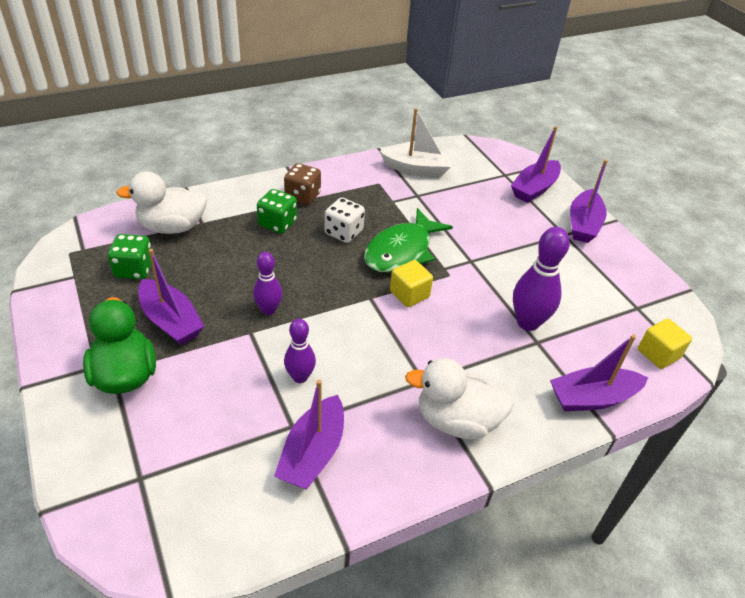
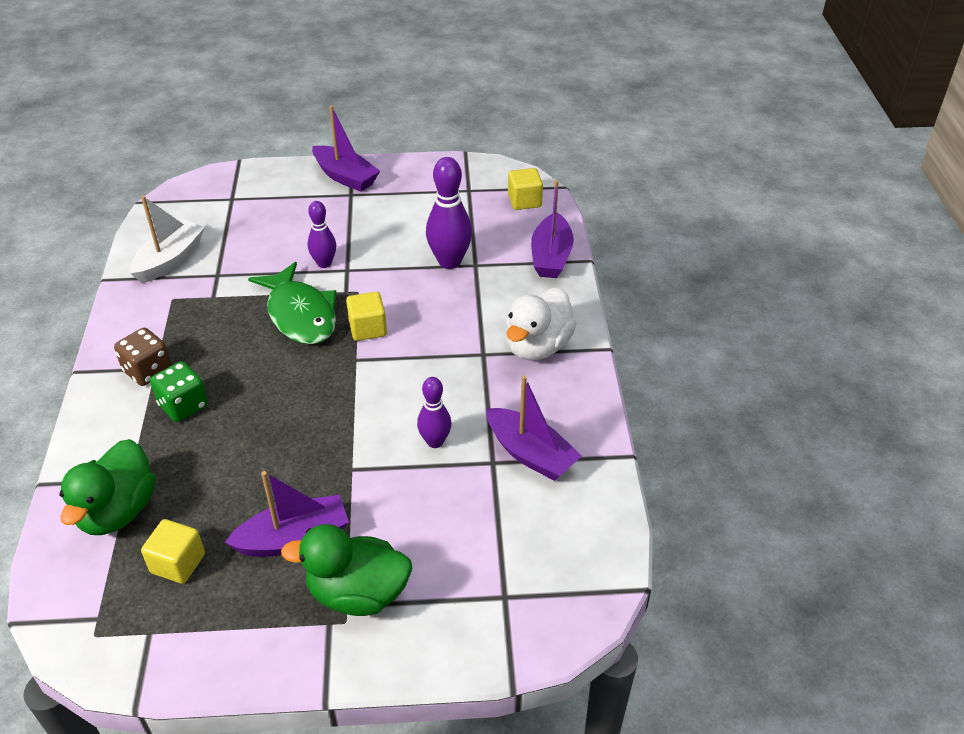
camera: 65 degrees left, 0 degrees up
green dice [108,234,152,279] -> yellow cube [141,519,205,584]
white duck [116,171,207,234] -> green duck [59,439,155,535]
purple bowling pin [253,252,283,315] -> purple bowling pin moved to [308,201,336,268]
white dice [325,197,365,243] -> none
purple boat [511,126,561,203] -> none

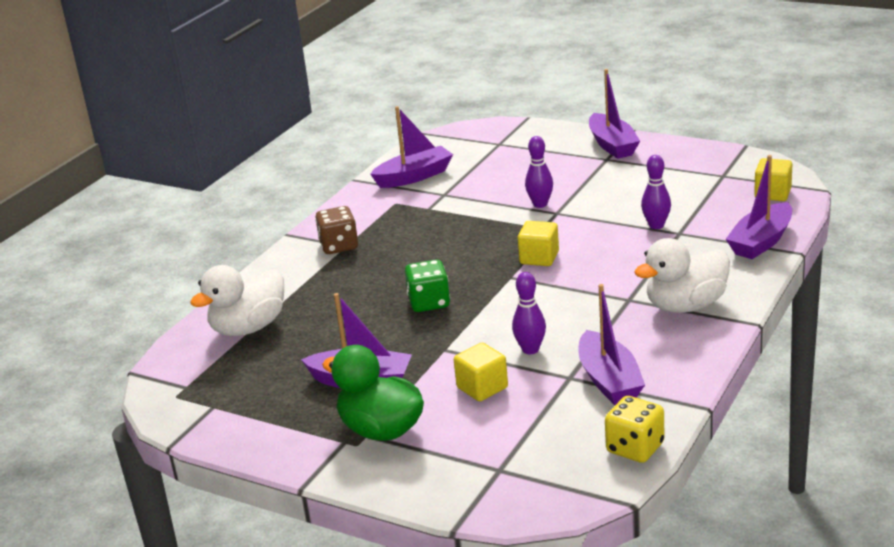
camera: 35 degrees right, 15 degrees down
green duck [59,439,155,535] -> white duck [190,265,284,336]
white boat [130,196,205,283] -> purple boat [370,106,453,188]
yellow cube [141,519,205,584] -> yellow cube moved to [454,343,508,401]
green dice [150,361,208,422] -> green dice moved to [405,260,450,312]
green fish [248,262,337,345] -> none
purple bowling pin [426,157,472,269] -> purple bowling pin [641,155,671,229], size x0.62
none -> yellow dice [605,396,665,463]

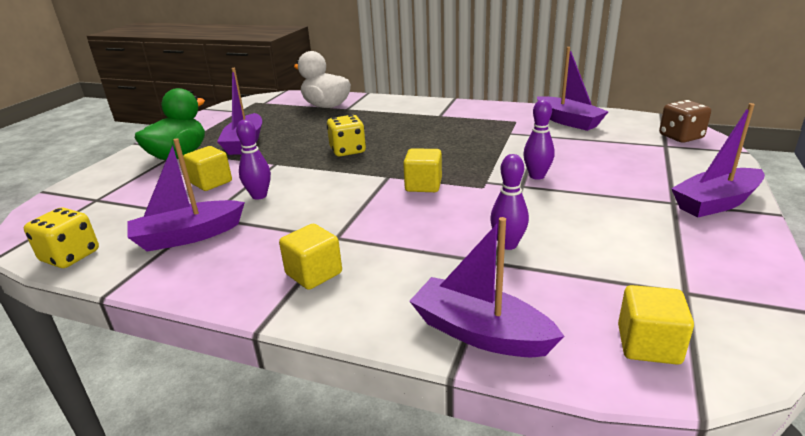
camera: 80 degrees right, 0 degrees up
brown dice [315,206,358,254] -> brown dice moved to [659,100,711,143]
green dice [405,260,450,312] -> yellow dice [327,115,366,156]
white duck [634,238,730,313] -> yellow cube [279,224,342,290]

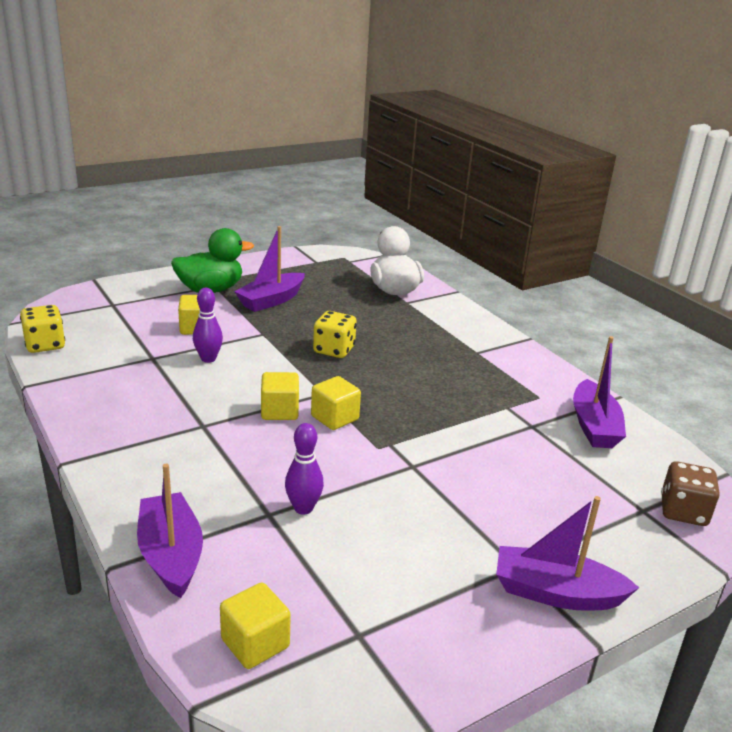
camera: 35 degrees right, 0 degrees up
purple boat [128,138,245,252] -> none
yellow cube [279,224,342,290] -> yellow cube moved to [261,372,299,420]
purple bowling pin [523,99,555,180] -> none

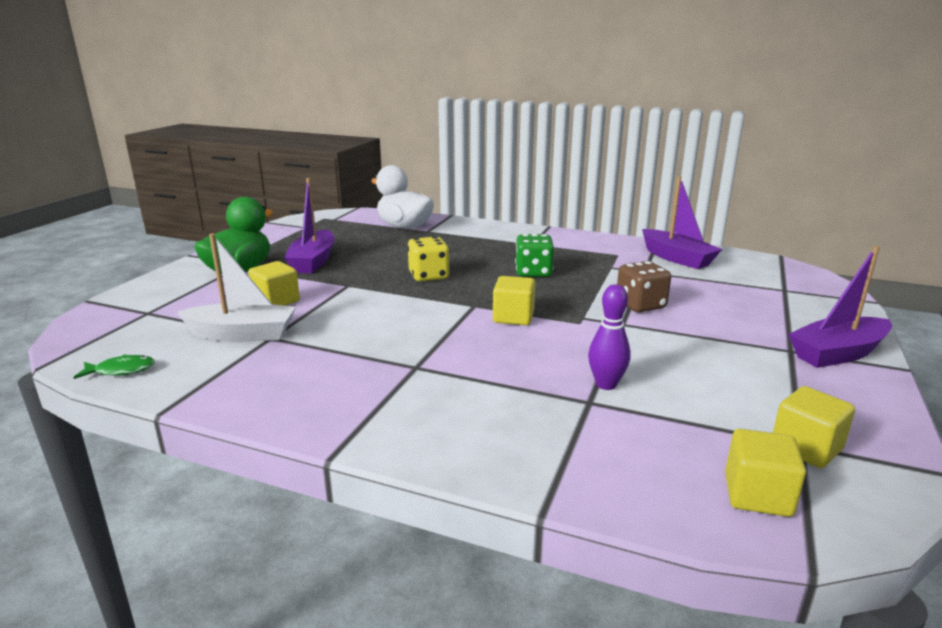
camera: 35 degrees left, 5 degrees down
yellow dice [20,305,65,353] -> green fish [73,354,155,379]
purple boat [137,464,203,598] -> none
purple bowling pin [193,288,223,363] -> none
yellow cube [261,372,299,420] -> yellow cube moved to [773,386,855,468]
brown dice [661,461,720,526] -> brown dice moved to [617,261,671,312]
none -> white boat [177,233,296,342]
none -> green dice [515,234,554,277]

